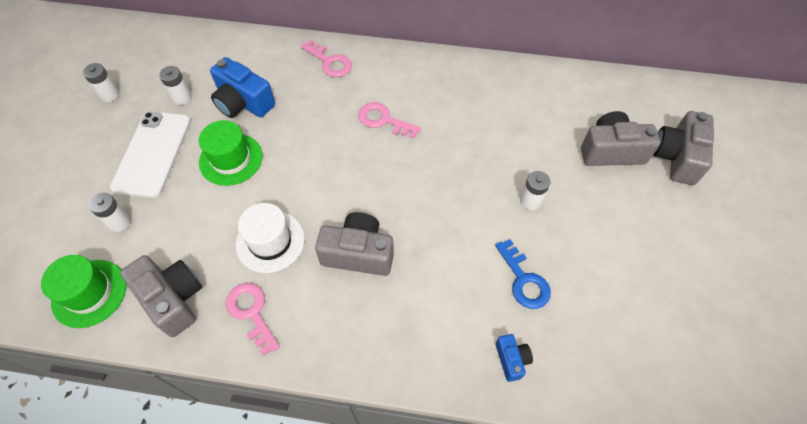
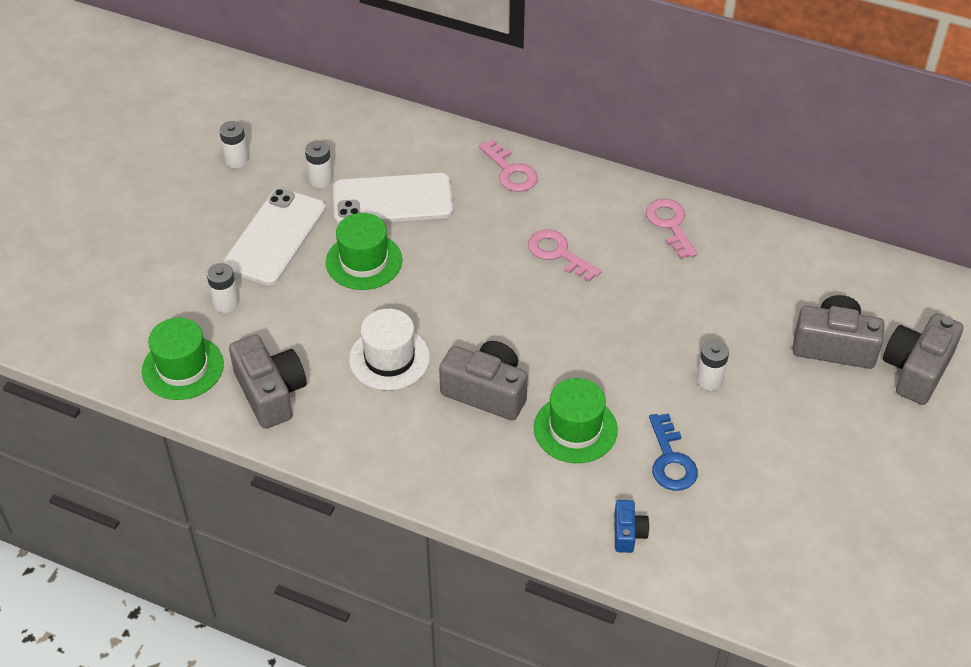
camera: 15 degrees right, 10 degrees down
blue camera [210,57,275,118] -> white phone [333,173,453,224]
pink key [226,283,280,356] -> pink key moved to [646,199,697,259]
none -> green hat [534,378,618,463]

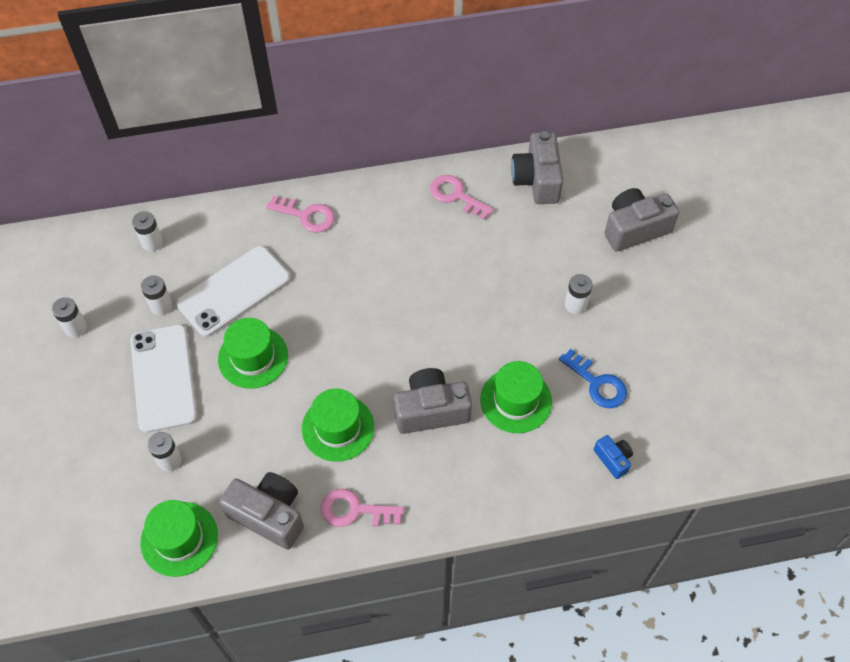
camera: 35 degrees left, 10 degrees up
white hat [349,309,430,390] -> green hat [302,388,374,462]
pink key [528,229,602,282] -> pink key moved to [321,489,404,527]
grey camera [883,313,963,405] -> grey camera moved to [511,131,563,204]
none -> white battery [132,211,163,252]

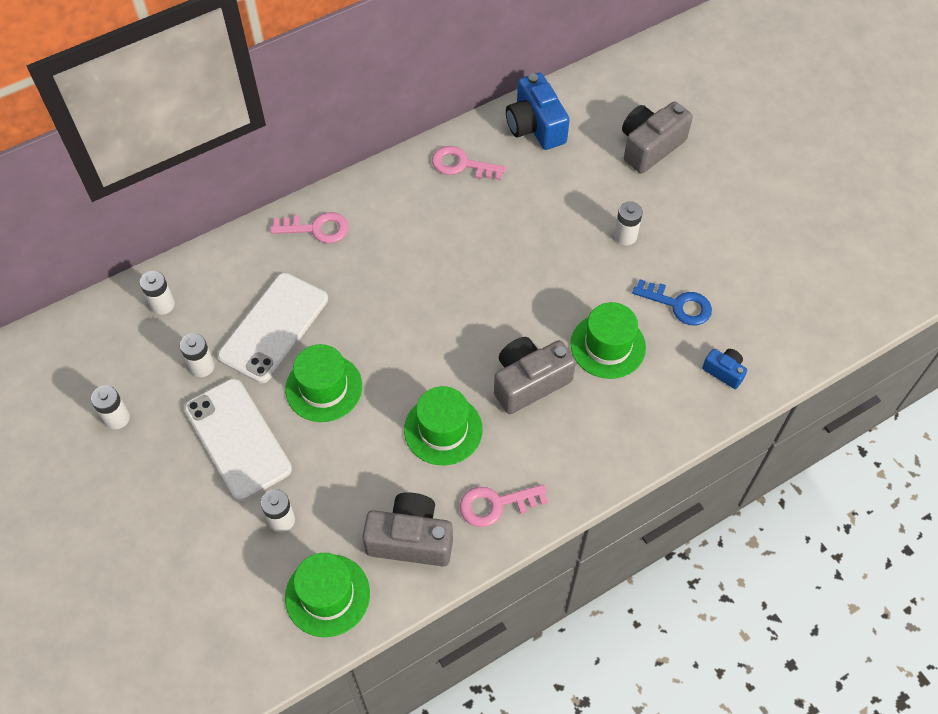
camera: 20 degrees left, 0 degrees up
grey camera [511,131,563,204] -> blue camera [506,73,570,150]

